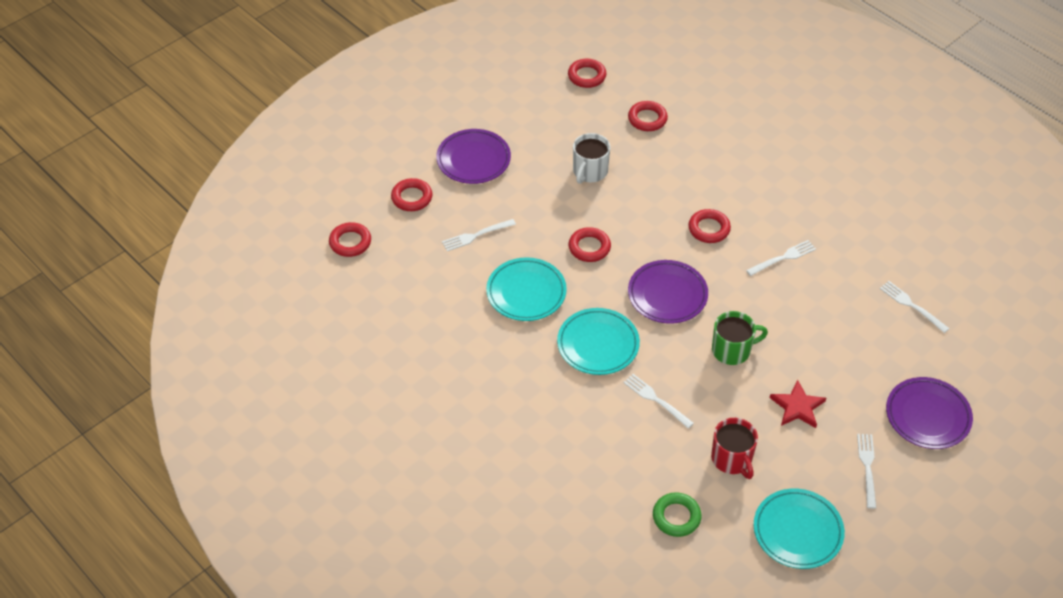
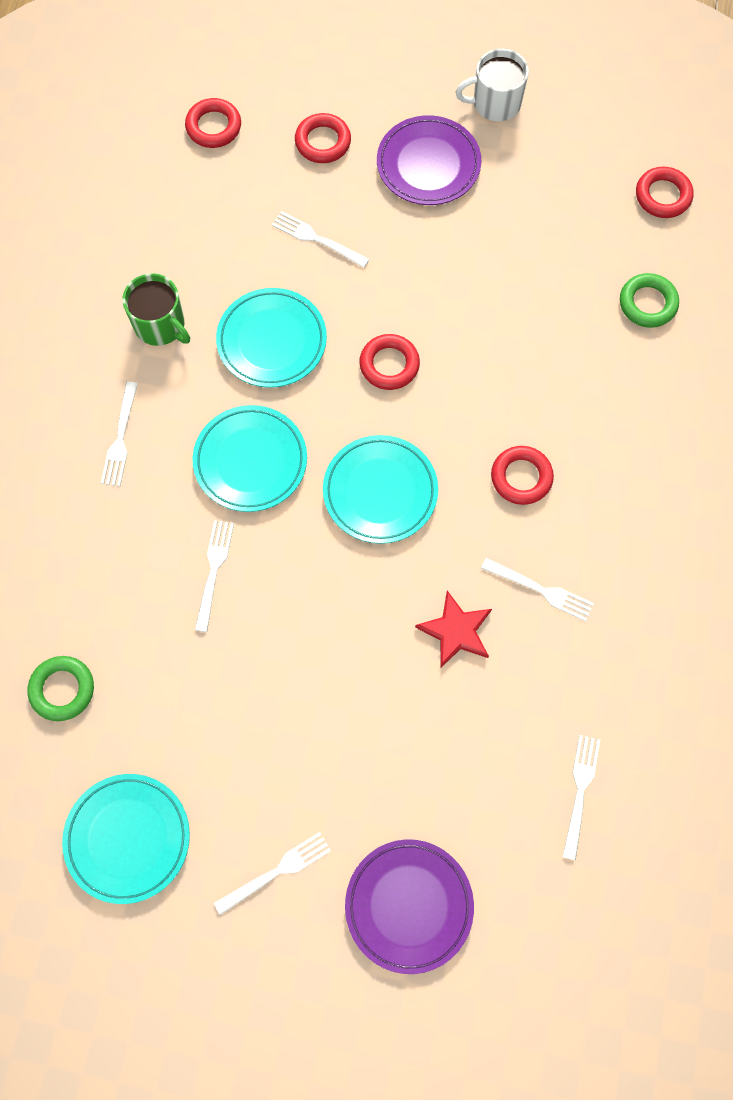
camera: 55 degrees right, 20 degrees up
white mug [573,133,610,184] -> white mug moved to [456,49,529,121]
red ring [628,101,668,131] -> green ring [620,273,679,328]
purple plate [628,260,708,324] -> turquoise plate [323,435,438,544]
red mug [711,418,758,479] -> none
green mug [712,311,768,365] -> green mug moved to [123,273,190,346]
red star [769,380,826,428] -> red star moved to [415,590,492,668]
none -> white fork [101,382,138,486]

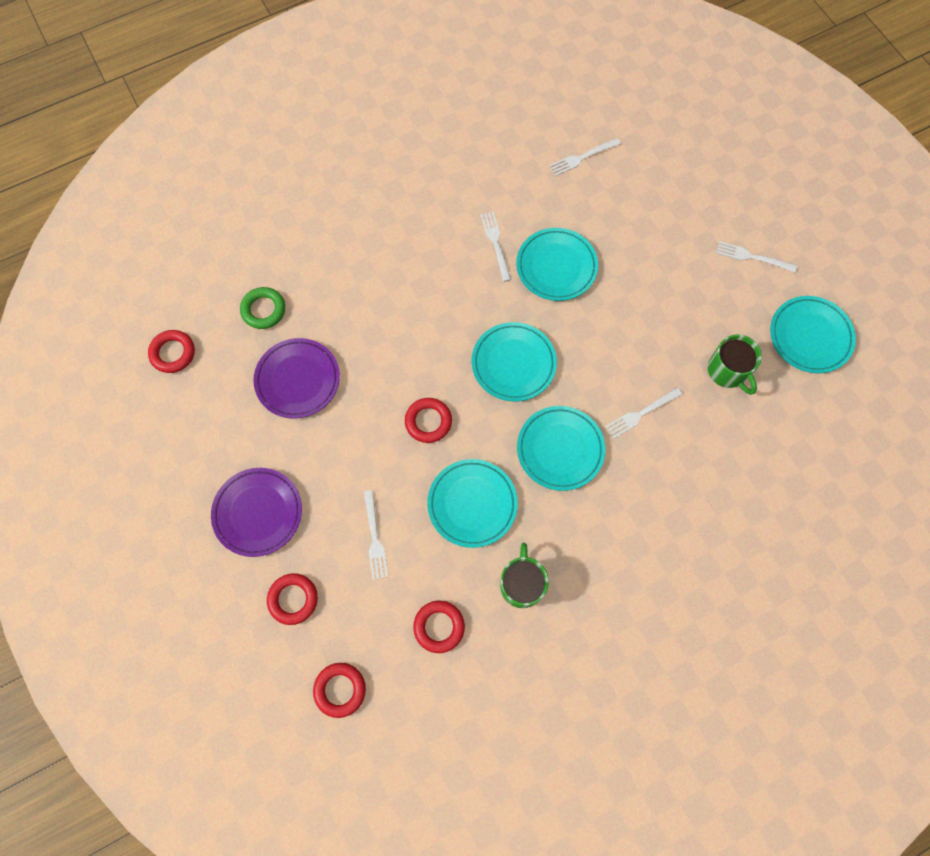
camera: 130 degrees left, 0 degrees up
green ring [28,656,94,721] -> none
white fork [101,382,138,486] -> none
purple plate [345,839,474,974] -> purple plate moved to [253,338,340,419]
red star [415,590,492,668] -> turquoise plate [516,228,598,301]
white mug [456,49,529,121] -> none
red ring [491,446,554,505] -> red ring moved to [413,601,465,653]
none -> green mug [708,334,762,395]

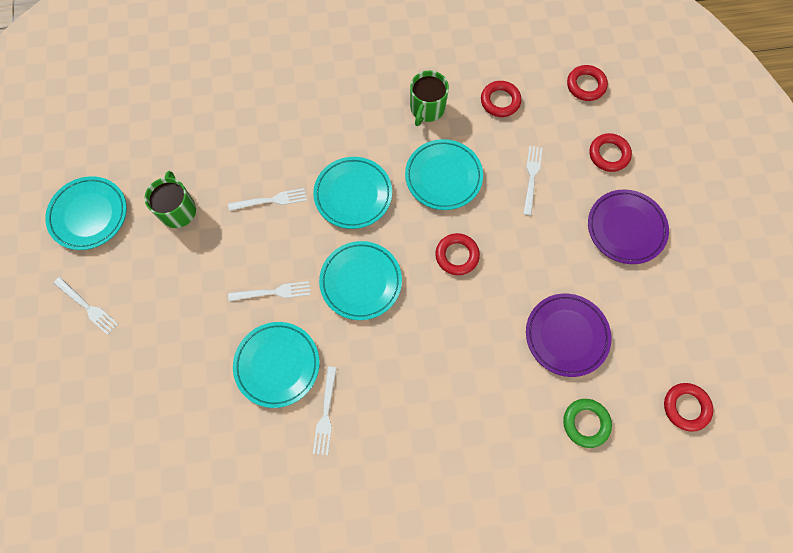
camera: 160 degrees left, 0 degrees up
white fork [549,138,621,176] -> white fork moved to [228,281,311,301]

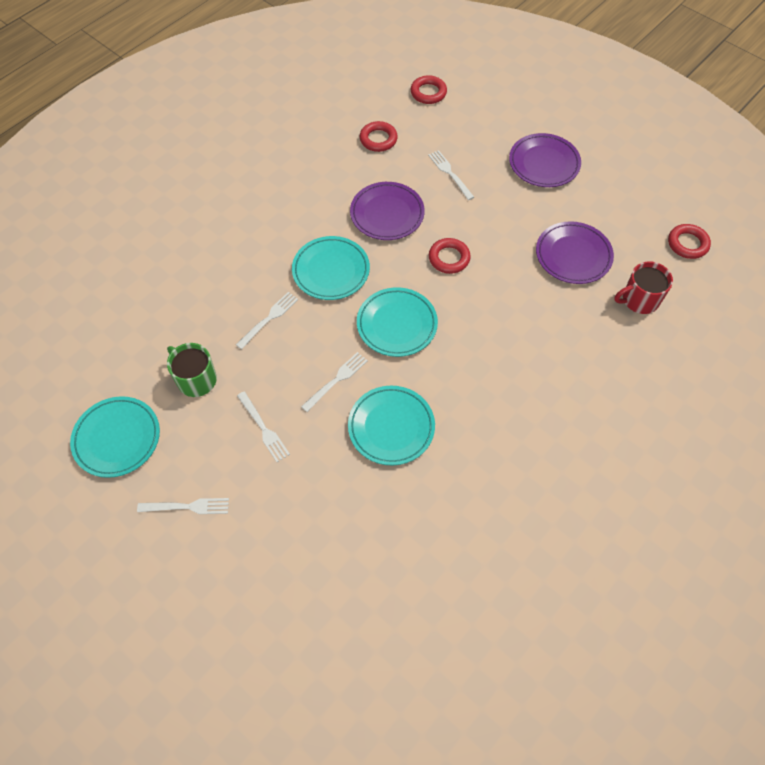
camera: 40 degrees left, 10 degrees down
white fork [313,367,337,455] -> white fork moved to [237,391,290,462]
turquoise plate [405,139,483,210] -> purple plate [350,182,425,240]
green mug [410,71,449,126] -> none
green ring [563,399,612,448] -> red mug [614,261,673,314]
red ring [589,133,632,172] -> none

